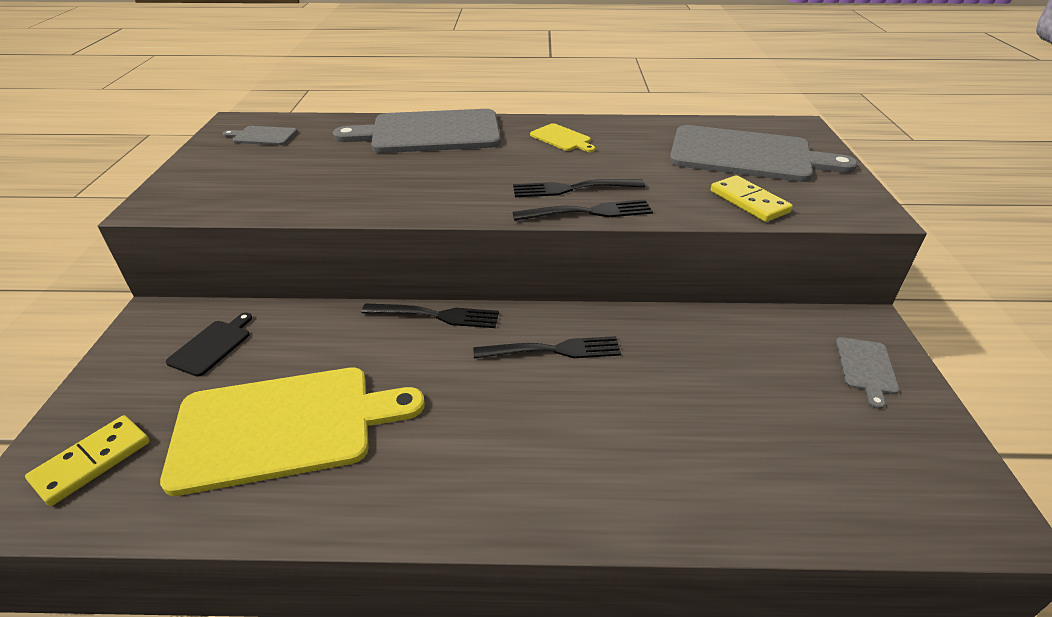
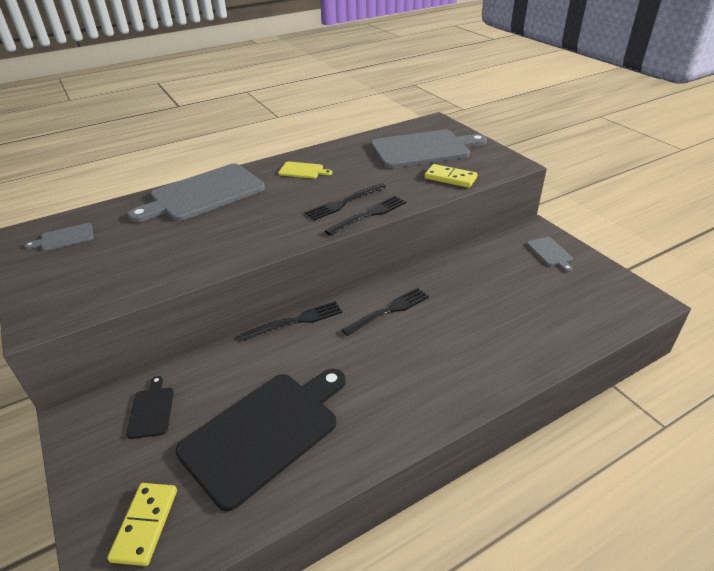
camera: 30 degrees left, 0 degrees up
yellow cutting board [160,368,425,496] -> black cutting board [175,369,346,512]

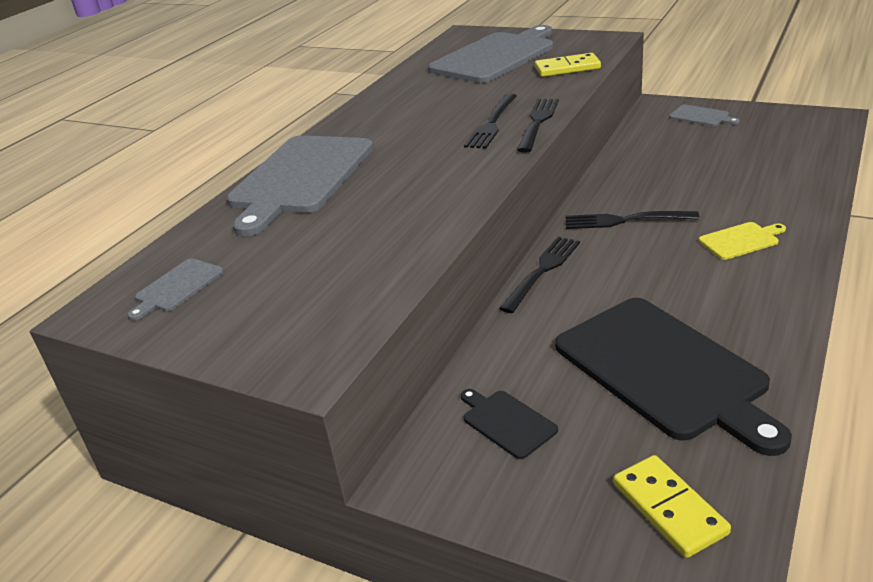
camera: 30 degrees left, 5 degrees down
black cutting board [175,369,346,512] -> black cutting board turned 135 degrees clockwise [555,298,792,456]
yellow cutting board [278,162,332,179] -> yellow cutting board moved to [699,222,786,260]
black fork [341,288,429,336] -> black fork turned 105 degrees counterclockwise [565,211,700,229]

